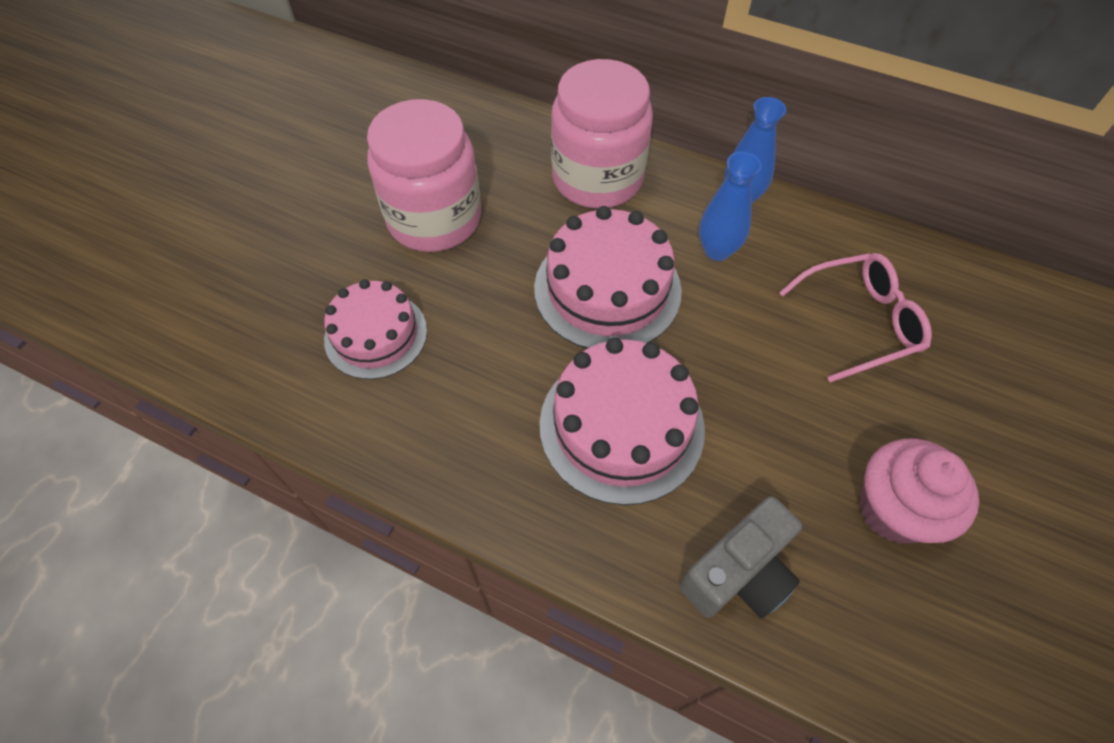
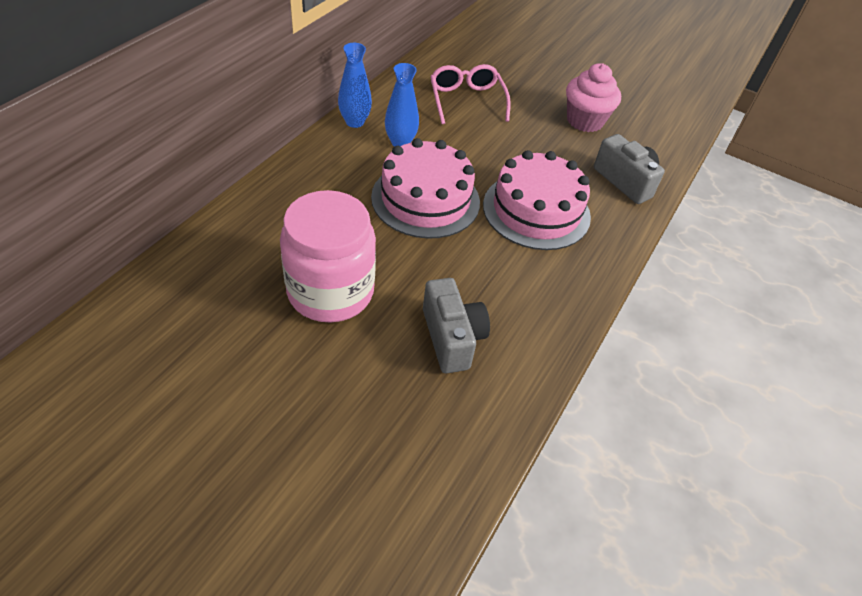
camera: 90 degrees left, 10 degrees down
pink cake [324,279,427,379] -> grey camera [423,278,490,373]
pink jar [551,59,653,208] -> none

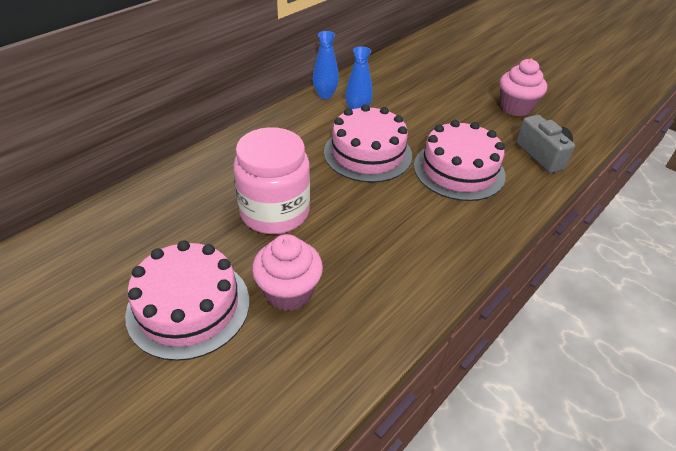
camera: 15 degrees right, 5 degrees down
grey camera [423,278,490,373] -> none
pink glasses [430,64,511,124] -> none
none -> pink cake [125,240,249,361]
none -> pink cupcake [252,234,323,311]

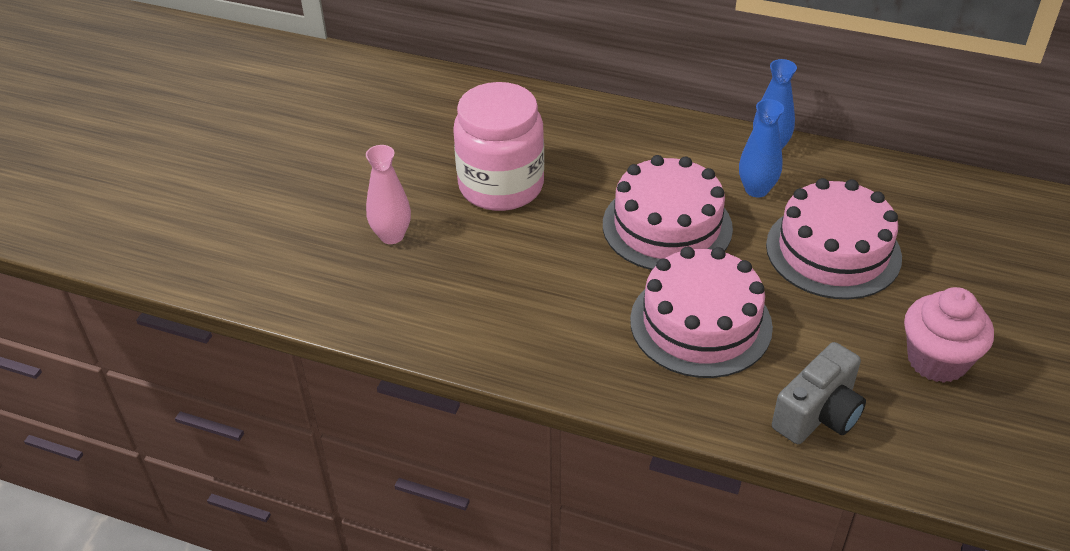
camera: 70 degrees right, 0 degrees up
pink cake [125,240,249,361] -> pink cake moved to [766,178,902,299]
pink cupcake [252,234,323,311] -> pink vase [366,145,411,244]

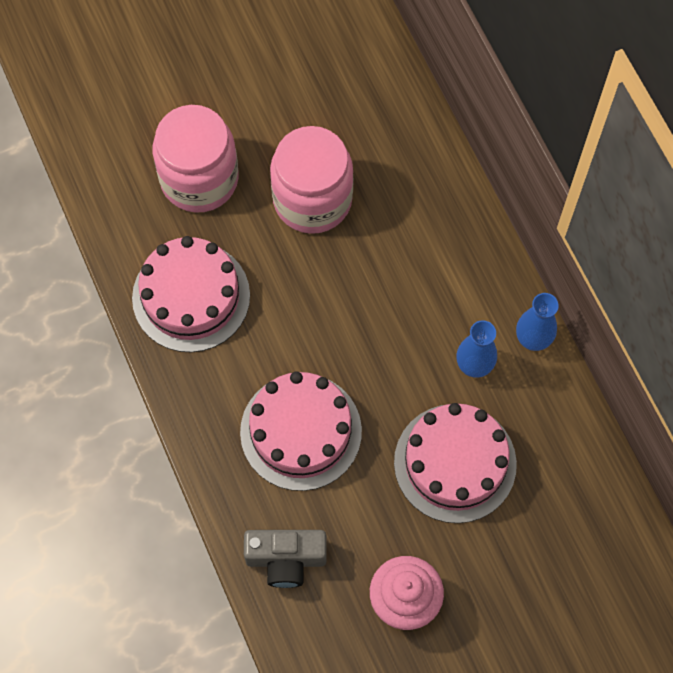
camera: 45 degrees right, 25 degrees up
pink vase [366,145,411,244] -> pink jar [153,105,239,213]
pink cake [603,155,733,270] -> pink cake moved to [132,236,250,353]

